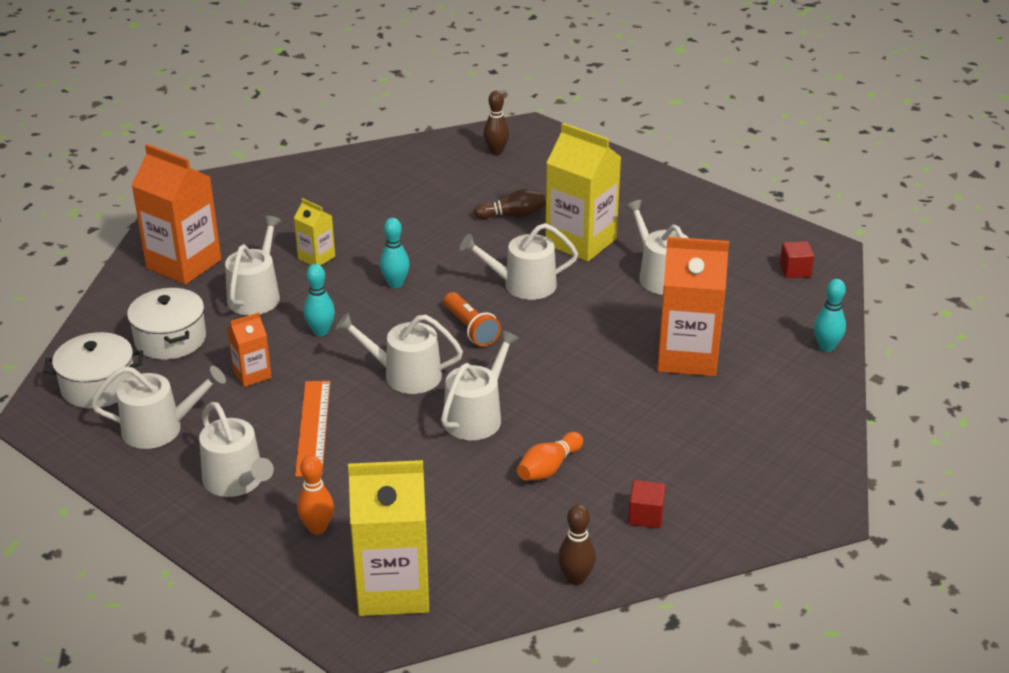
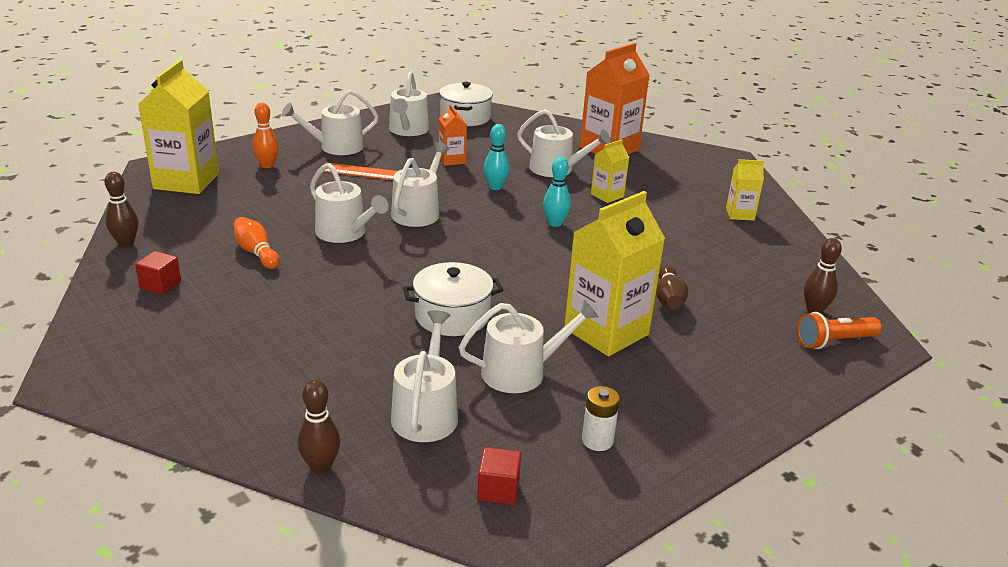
camera: 100 degrees right, 5 degrees down
white pot [127,288,206,360] -> white pot moved to [403,262,503,336]
orange flashlight [444,292,501,347] -> orange flashlight moved to [797,312,882,349]
white watering can [460,223,578,300] -> white watering can moved to [391,310,458,442]
orange carton [657,237,729,376] -> none
turquoise bowling pin [814,279,846,352] -> brown bowling pin [298,379,341,474]
none -> white battery [582,386,620,451]
none -> yellow carton [726,159,764,221]

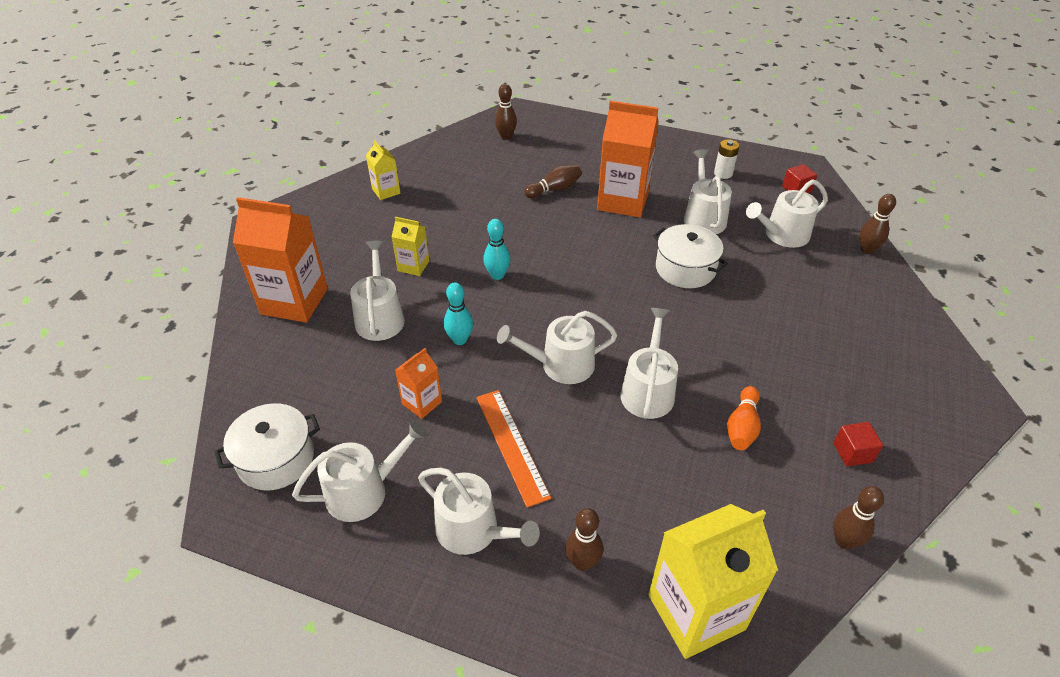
camera: 120 degrees left, 15 degrees up
orange bowling pin [253,103,279,168] -> brown bowling pin [565,508,603,571]
white watering can [459,300,598,393] -> white watering can turned 45 degrees clockwise [684,149,732,234]
yellow carton [564,191,665,357] -> orange carton [597,101,659,218]
orange flashlight [797,312,882,349] -> none

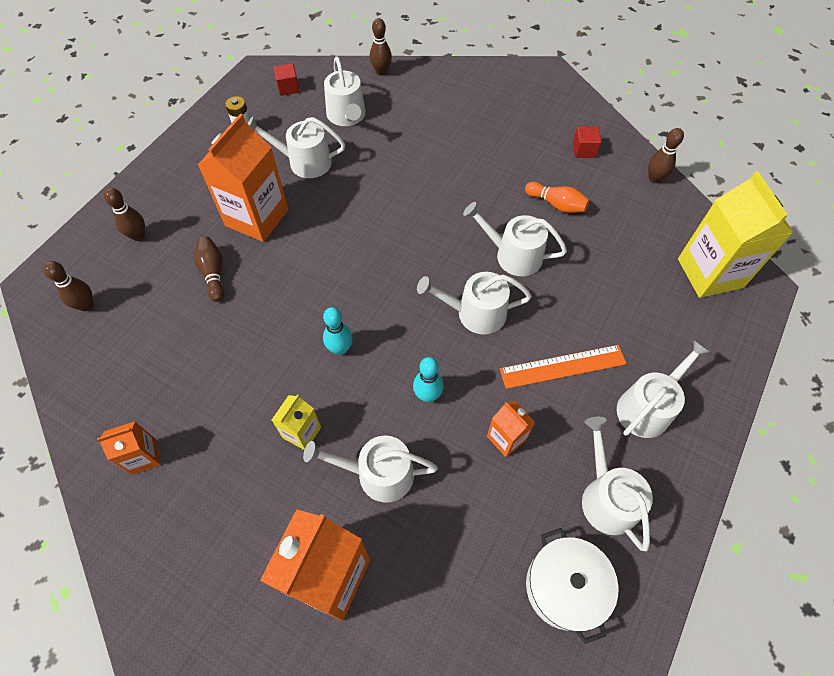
camera: 80 degrees left, 15 degrees up
yellow carton [366,140,400,200] -> orange carton [97,421,161,475]
white watering can [497,311,617,384] -> white watering can turned 90 degrees clockwise [417,272,532,335]
brown bowling pin [565,508,603,571] -> brown bowling pin moved to [104,188,145,241]
white pot [653,224,728,288] -> none

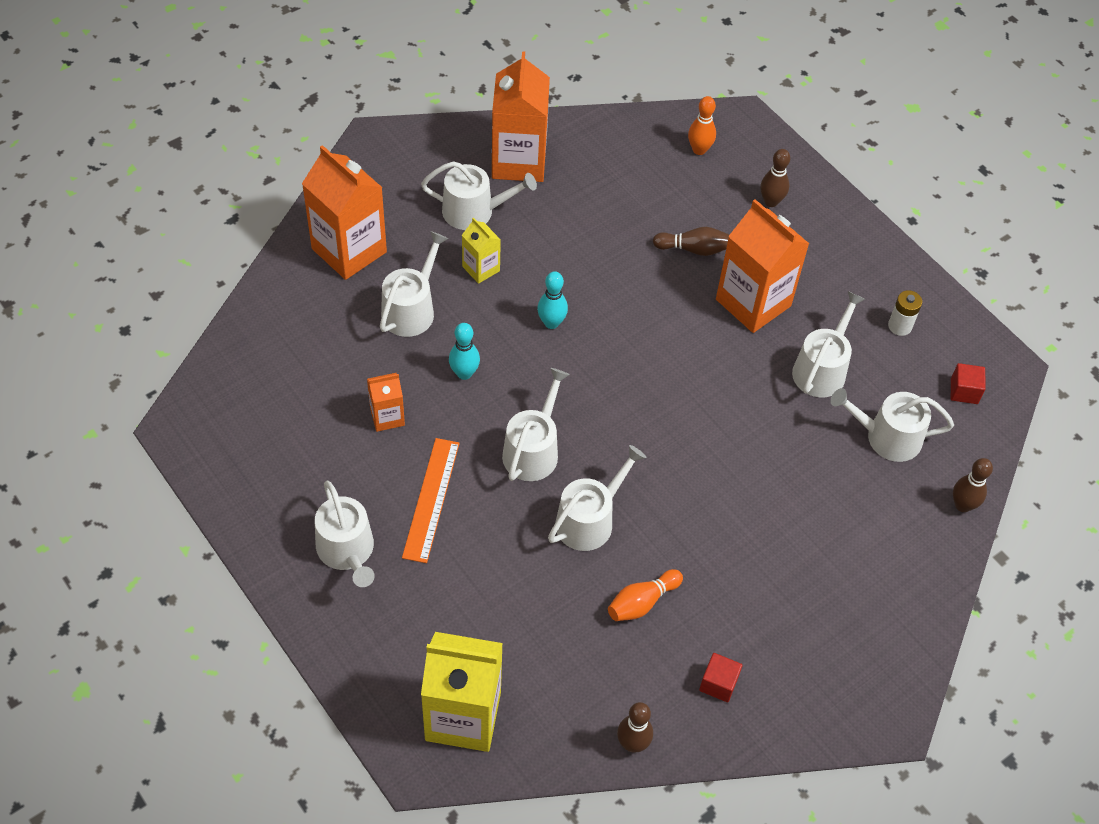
camera: 110 degrees right, 5 degrees down
brown bowling pin [43,261,93,311] -> orange bowling pin [688,96,716,155]
orange carton [97,421,161,475] -> orange carton [492,51,550,182], size x1.99
white pot [526,528,618,644] -> none
white watering can [582,417,653,551] -> white watering can moved to [421,161,537,230]

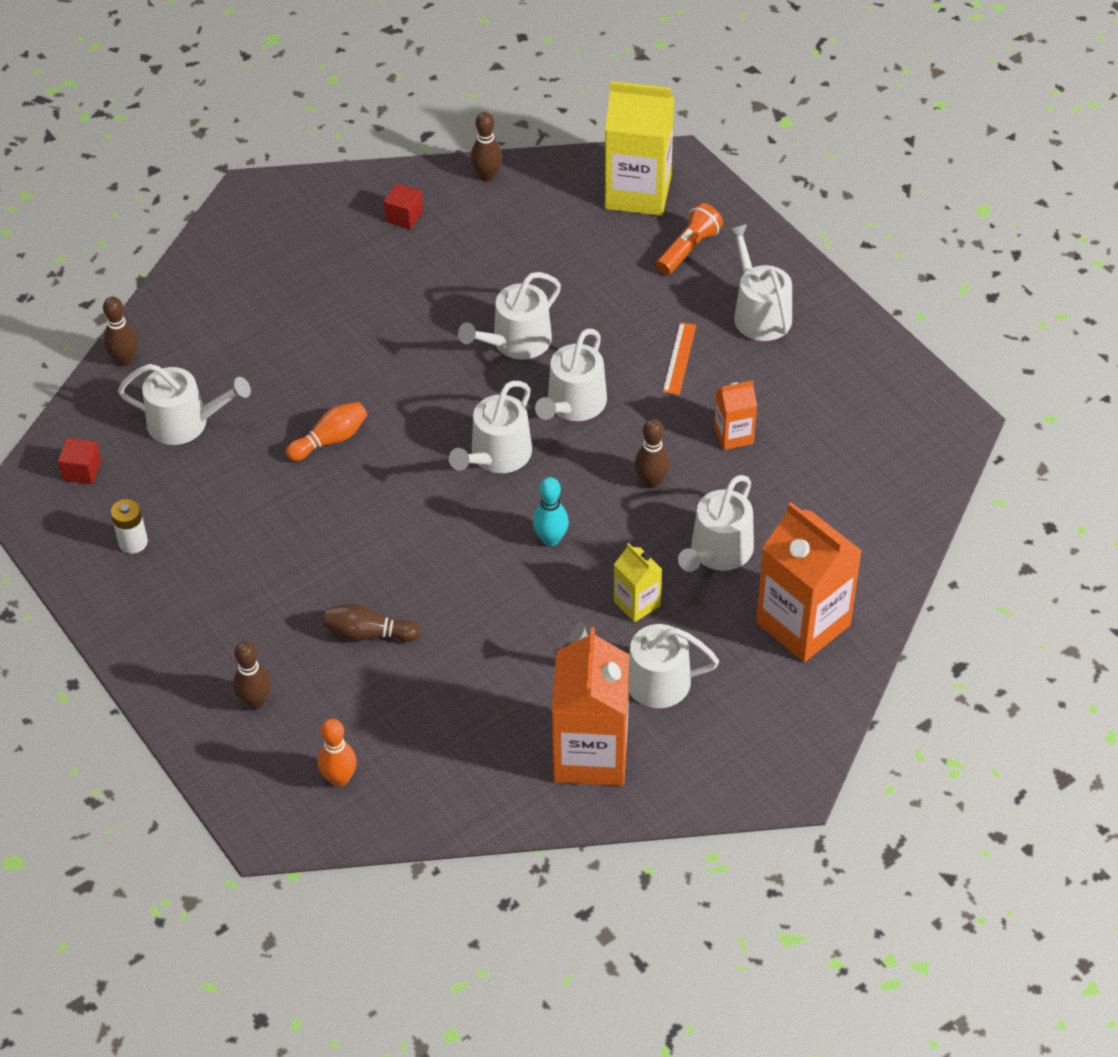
camera: 175 degrees left, 5 degrees down
orange ruler [402,438,460,563] -> orange ruler [663,322,696,395], size x0.65
turquoise bowling pin [449,323,480,380] -> brown bowling pin [634,419,670,488]
orange bowling pin [608,569,683,621] -> orange bowling pin moved to [286,402,367,461]
orange carton [716,199,809,333] -> none
white watering can [792,291,865,397] -> white watering can moved to [449,381,532,473]
none -> orange flashlight [656,203,723,275]

